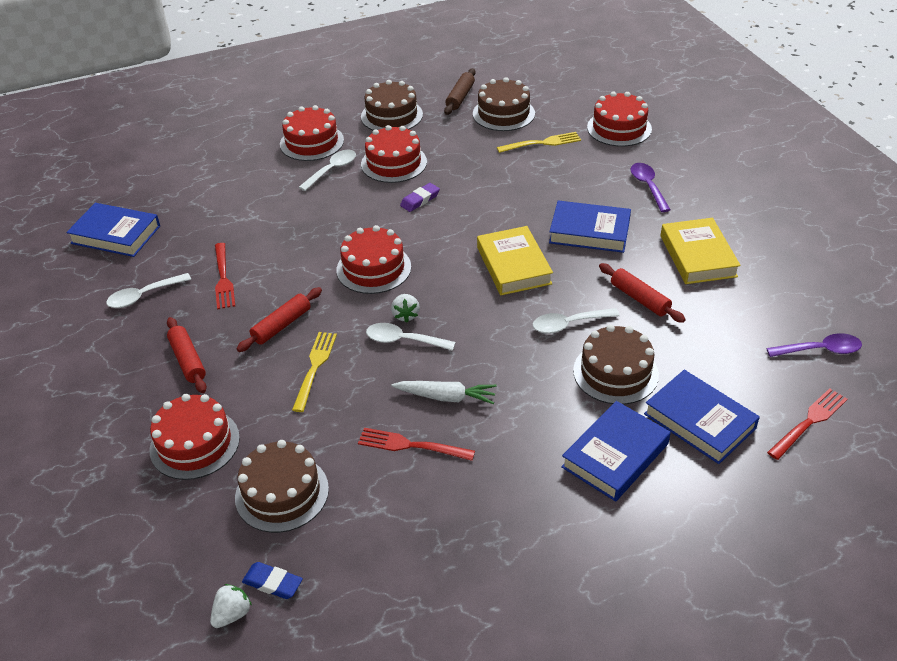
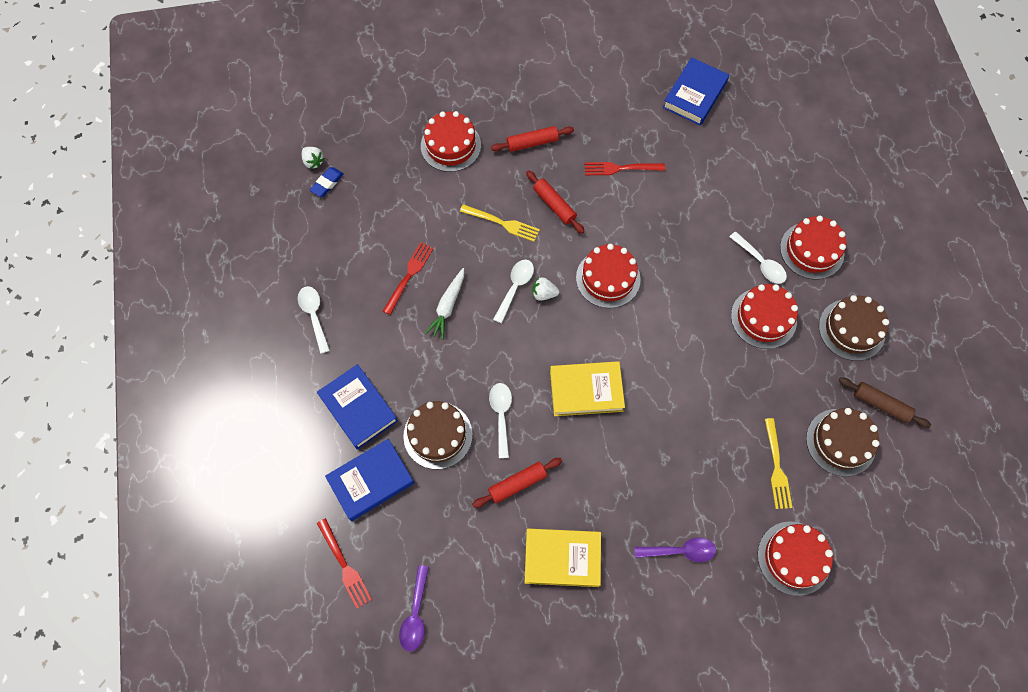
camera: 100 degrees right, 25 degrees up
white spoon [106,273,191,308] -> white spoon moved to [298,286,330,354]
brown cake [235,440,329,533] -> none
purple eraser [400,183,440,212] -> none
blue book [549,201,631,253] -> none

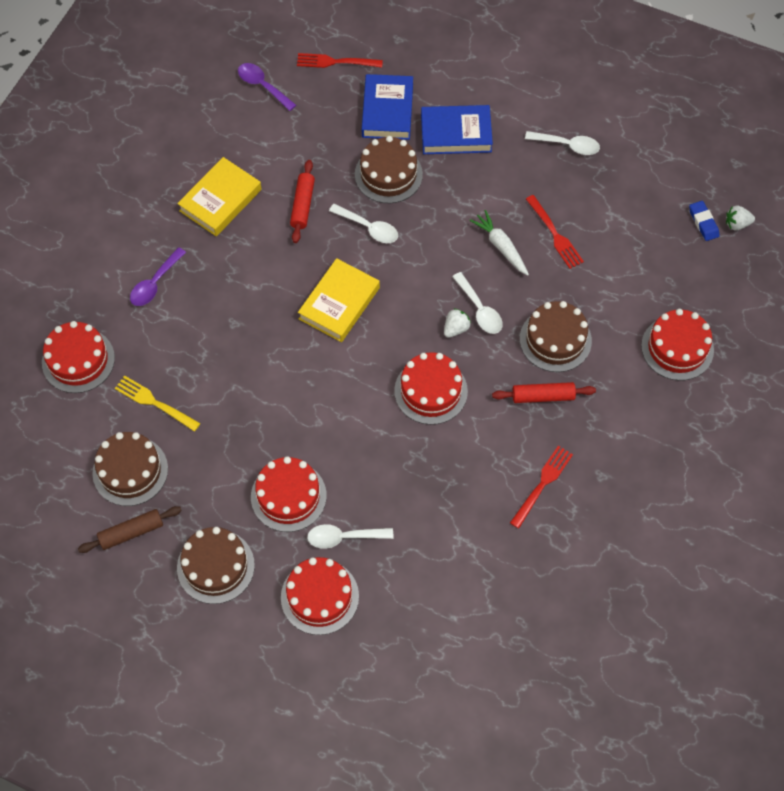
camera: 125 degrees right, 5 degrees down
yellow fork [460,204,540,242] -> brown cake [520,301,592,372]
red rolling pin [491,126,574,152] -> none
blue book [663,57,729,126] -> none

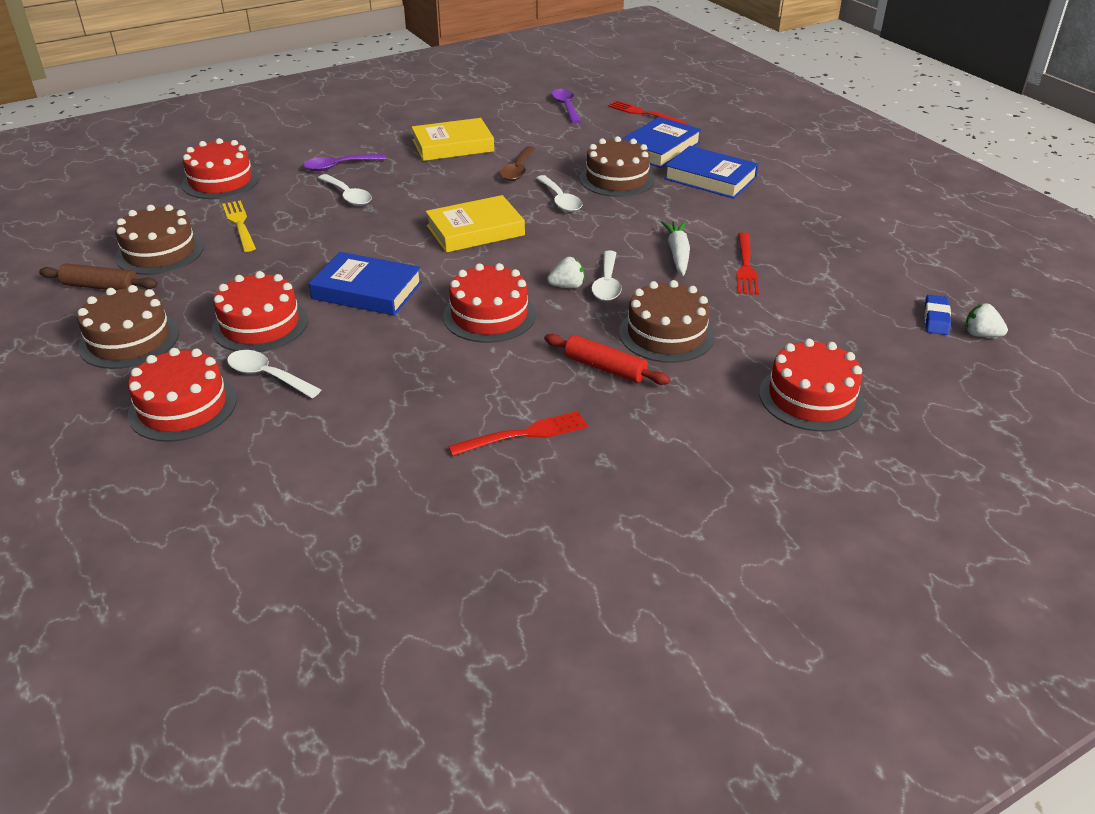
camera: 35 degrees right, 25 degrees down
red rolling pin [290,160,315,243] -> brown spoon [500,146,536,181]
white spoon [525,131,600,155] -> white spoon moved to [318,174,372,206]
none -> blue book [309,252,422,316]

